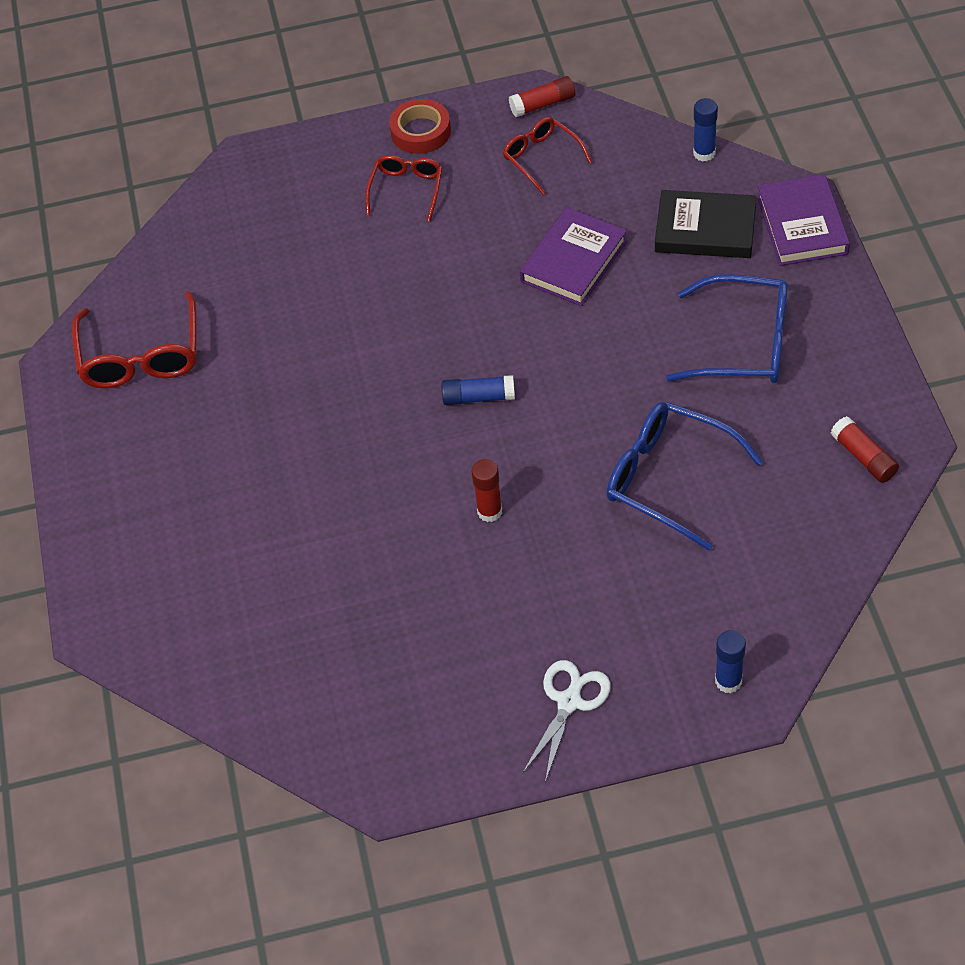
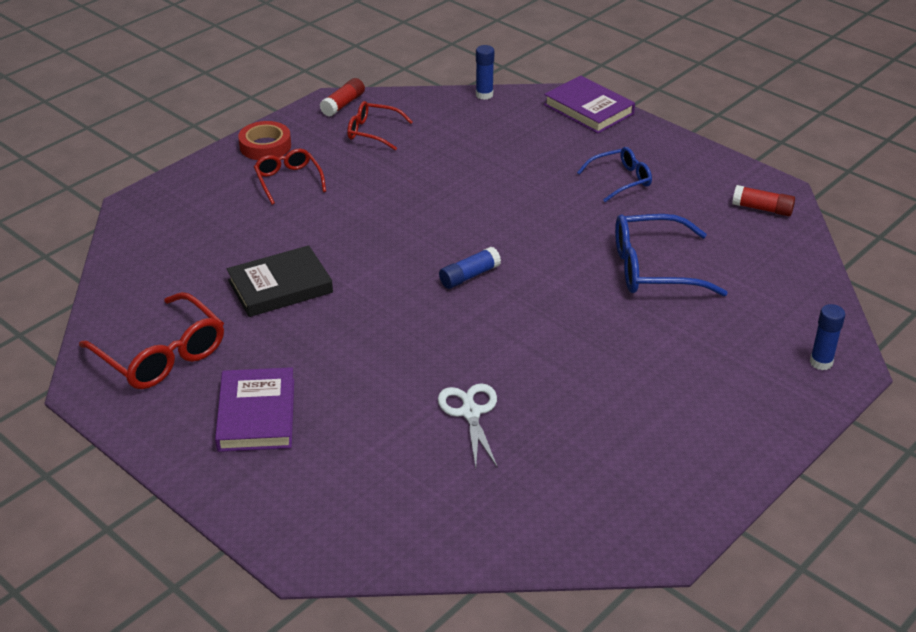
camera: 40 degrees left, 15 degrees down
red glue stick [472,459,502,522] -> none
purple book [520,207,627,306] -> purple book moved to [215,367,294,452]
white scissors [522,660,611,782] -> white scissors moved to [438,383,498,468]
black book [655,190,756,258] -> black book moved to [227,245,333,317]
blue glasses [666,274,788,383] -> blue glasses [577,147,652,202], size x0.61

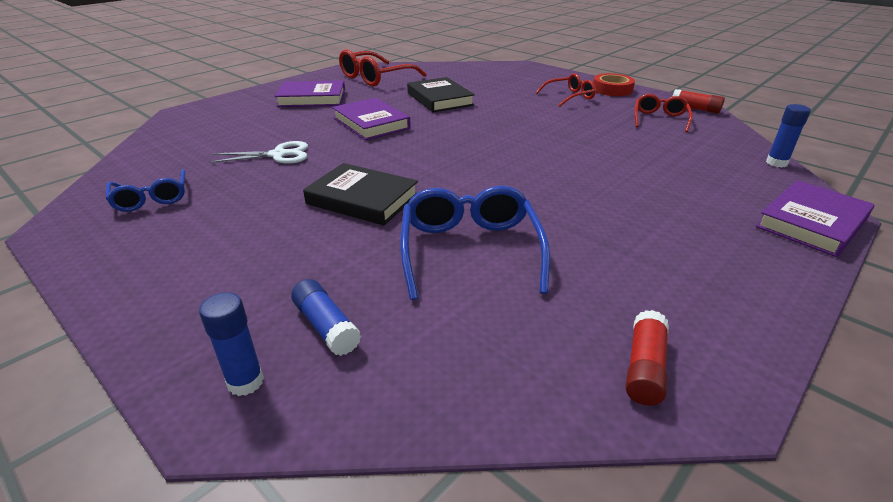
camera: 90 degrees right, 5 degrees down
blue glue stick [439,246,501,289] -> blue glue stick moved to [291,279,361,356]
blue glasses [577,147,652,202] -> blue glasses moved to [106,169,185,212]
none -> black book [303,163,418,226]
none -> purple book [332,98,411,140]

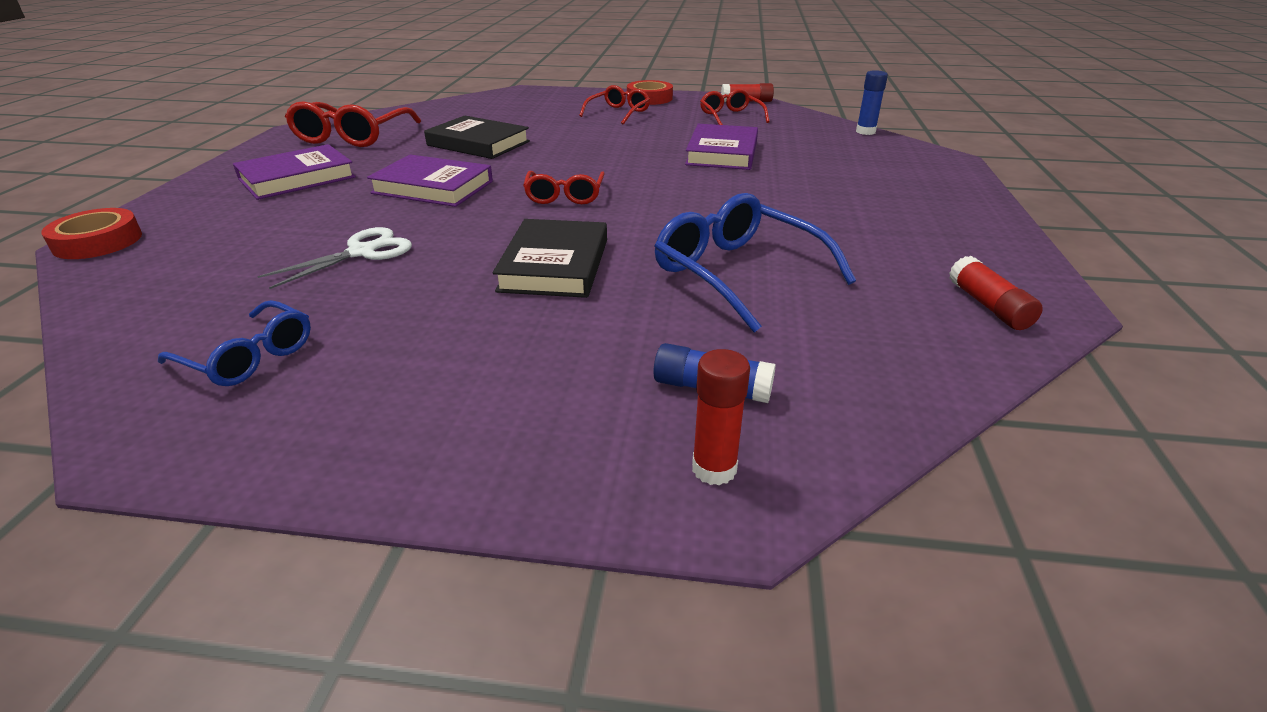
camera: 35 degrees left, 0 degrees up
blue glue stick [199,292,264,396] -> red glue stick [692,349,750,485]
black book [303,163,418,226] -> black book turned 75 degrees counterclockwise [493,219,607,298]
purple book [756,180,875,257] -> purple book moved to [685,124,758,170]
none -> red tape [41,208,142,259]
none -> red glasses [523,171,605,204]

